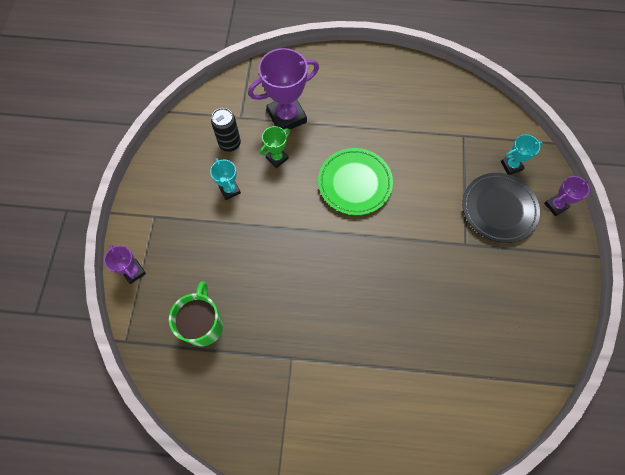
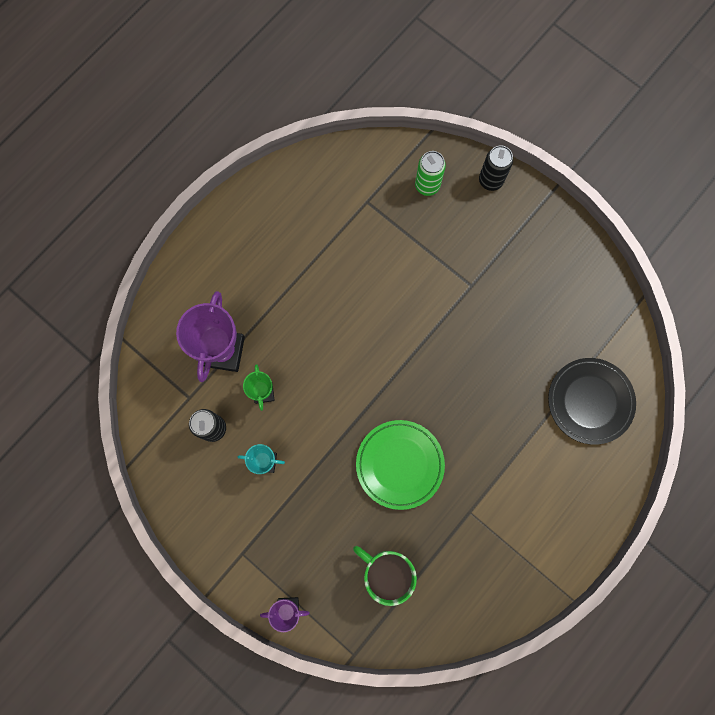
camera: 55 degrees left, 10 degrees up
green plate [318,148,393,215] -> green plate moved to [356,420,445,510]
black plate [462,173,540,243] -> black plate moved to [548,358,636,445]
turquoise trophy [501,134,543,175] -> green can [415,151,446,196]
purple trophy [544,176,590,216] -> black can [479,145,513,191]

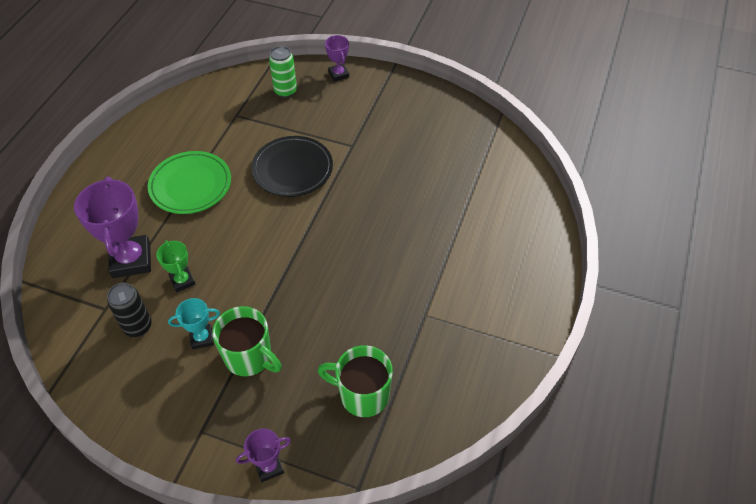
camera: 20 degrees left, 25 degrees down
green plate [356,420,445,510] -> green plate moved to [148,151,231,214]
black can [479,145,513,191] -> purple trophy [325,35,349,82]
black plate [548,358,636,445] -> black plate moved to [251,136,333,197]
none -> green mug [212,306,282,377]

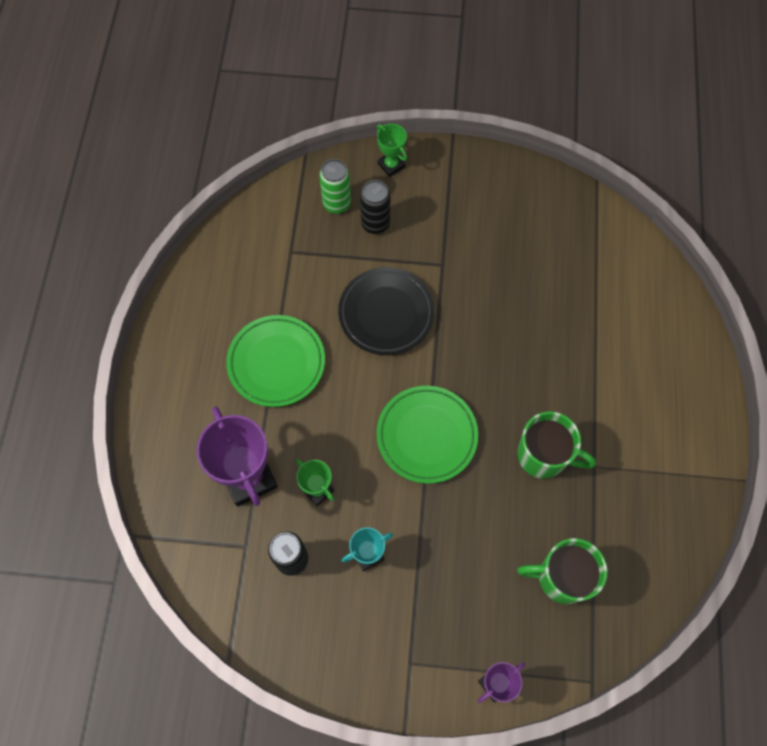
camera: 15 degrees left, 15 degrees up
green mug [212,306,282,377] -> green mug moved to [518,412,596,479]
purple trophy [325,35,349,82] -> green trophy [377,124,407,177]
none -> black can [360,180,390,234]
none -> green plate [376,386,478,484]

